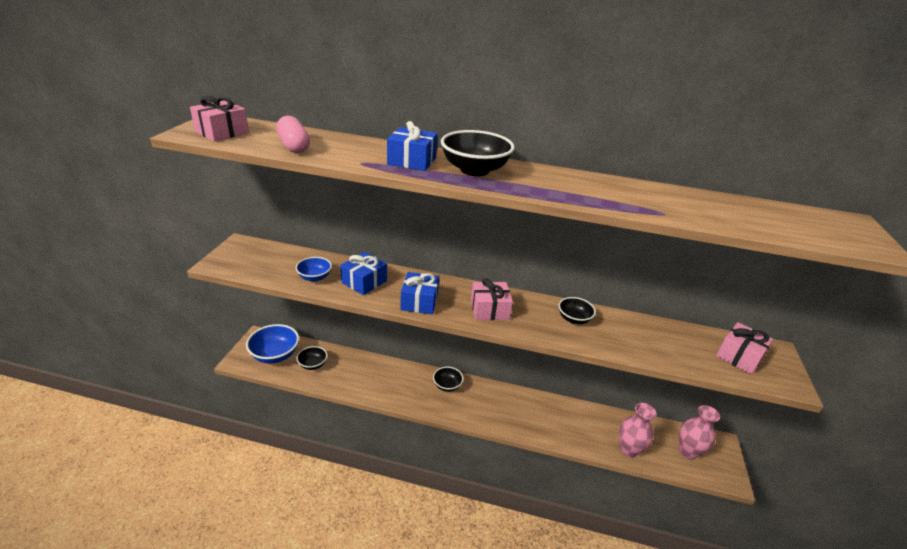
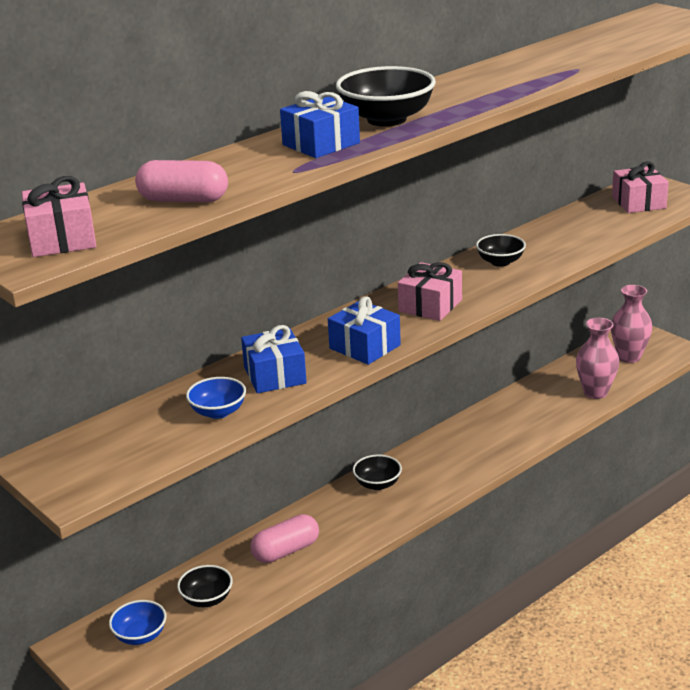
camera: 50 degrees left, 5 degrees down
blue bowl [246,324,299,364] -> blue bowl [109,600,166,645], size x0.59
none -> pink capsule [250,514,319,563]

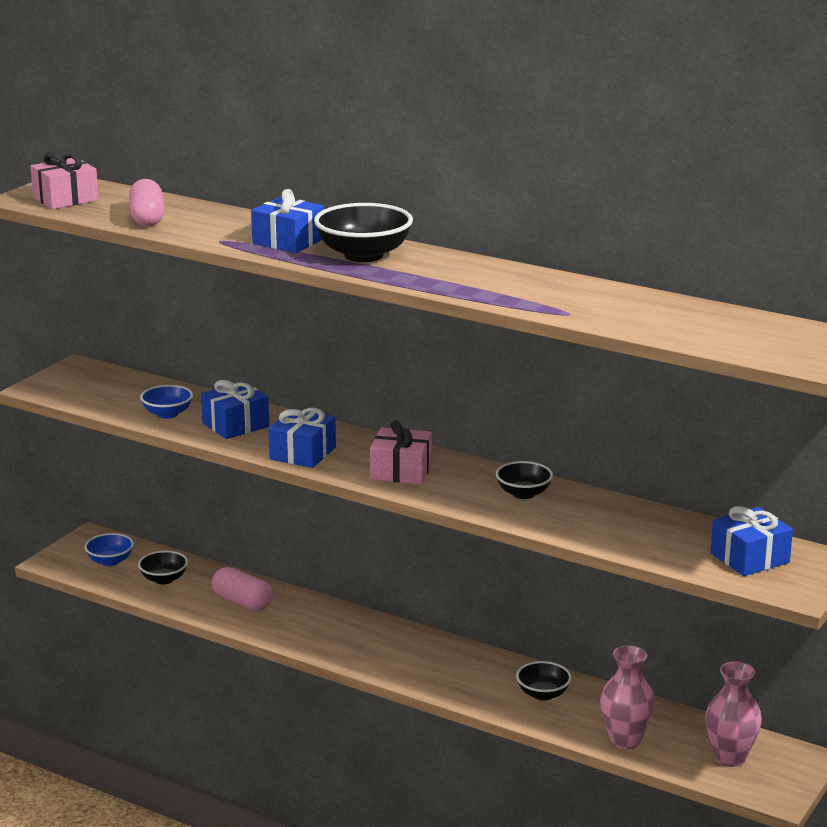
camera: 70 degrees right, 5 degrees down
black bowl [353,455,402,490] -> black bowl moved to [516,661,571,700]
pink gift [612,161,669,213] -> blue gift [710,506,793,576]

